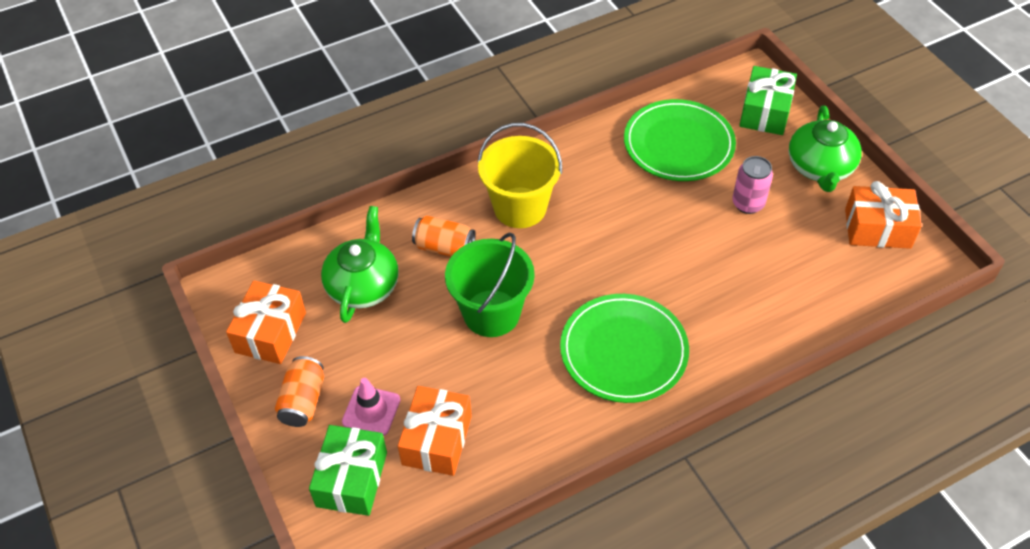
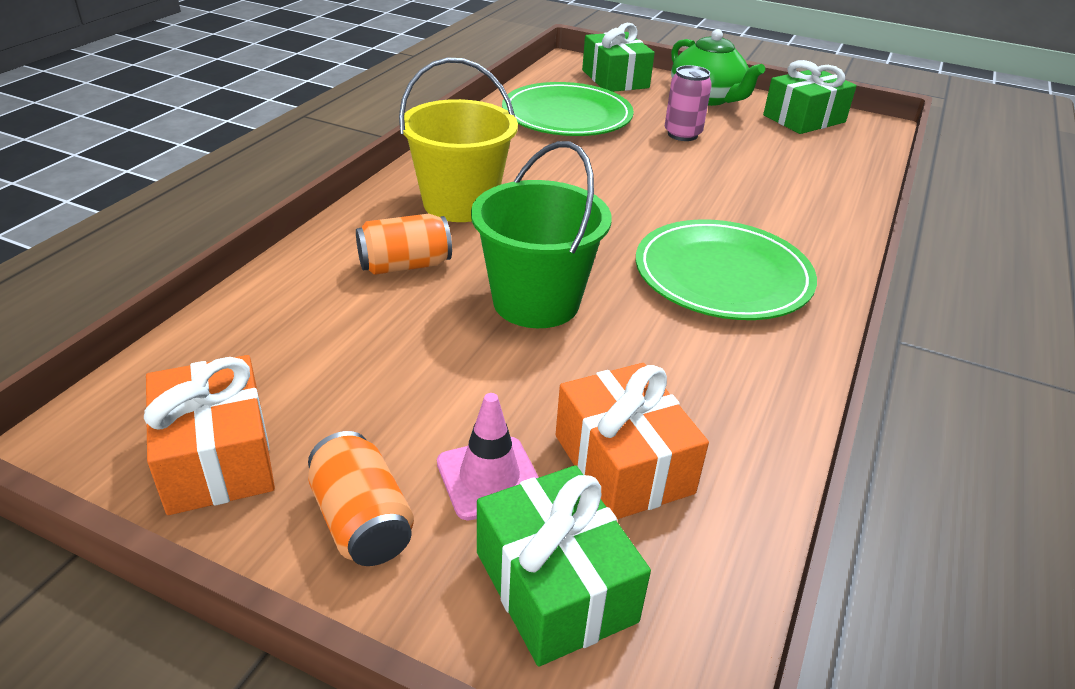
camera: 40 degrees left, 15 degrees down
green teapot [321,206,399,323] -> none
orange gift [845,181,922,249] -> green gift [763,60,857,134]

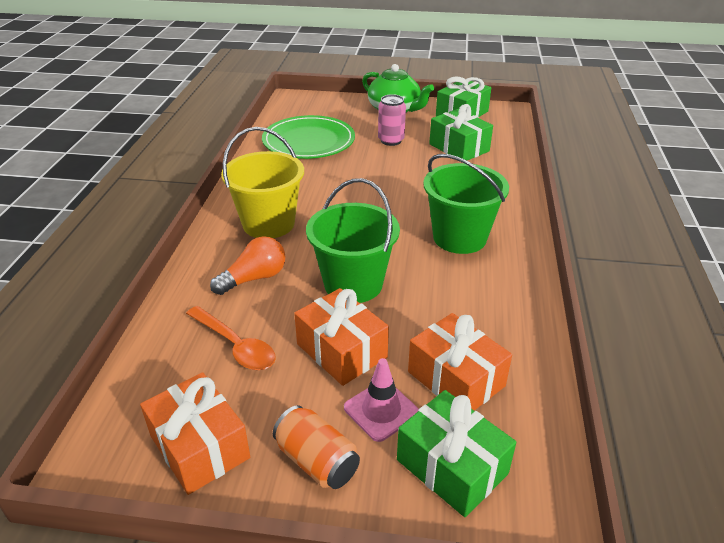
camera: 15 degrees left, 0 degrees up
orange can [356,214,452,275] -> orange light bulb [210,236,285,295]
green gift [582,23,655,92] -> green gift moved to [429,104,493,160]
green plate [636,219,817,320] -> green bucket [423,154,509,254]
none -> orange spoon [186,306,276,370]
none -> orange gift [294,288,389,386]

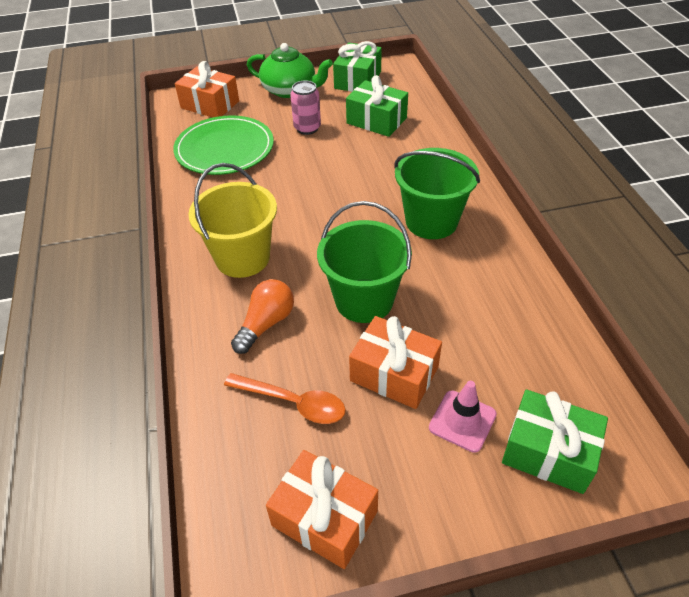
camera: 20 degrees left, 10 degrees up
orange can [273,405,360,489] -> none
orange gift [408,313,512,411] -> orange gift moved to [175,61,239,117]

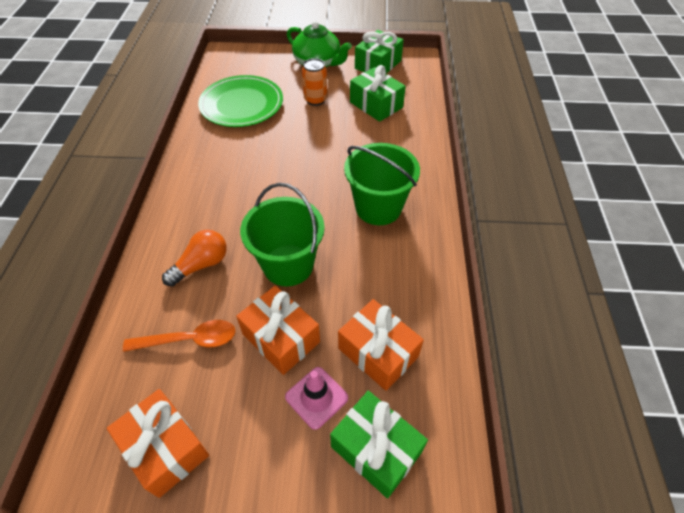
camera: 15 degrees right, 5 degrees up
orange gift [175,61,239,117] -> orange gift moved to [338,299,424,391]
yellow bucket [188,163,277,278] -> none
orange spoon [224,373,346,424] -> orange spoon turned 45 degrees counterclockwise [123,320,235,352]
pink can [290,80,321,135] -> orange can [302,58,328,106]

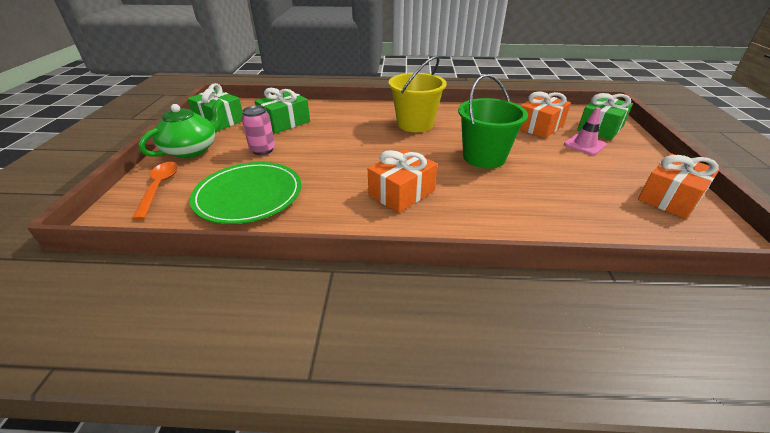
camera: 90 degrees left, 15 degrees down
orange spoon [123,320,235,352] -> orange spoon moved to [132,162,178,220]
orange light bulb [162,230,227,286] -> none
orange gift [236,285,320,375] -> orange gift moved to [368,149,437,213]
orange can [302,58,328,106] -> pink can [242,105,275,155]
green bucket [344,143,420,225] -> yellow bucket [388,56,447,132]

